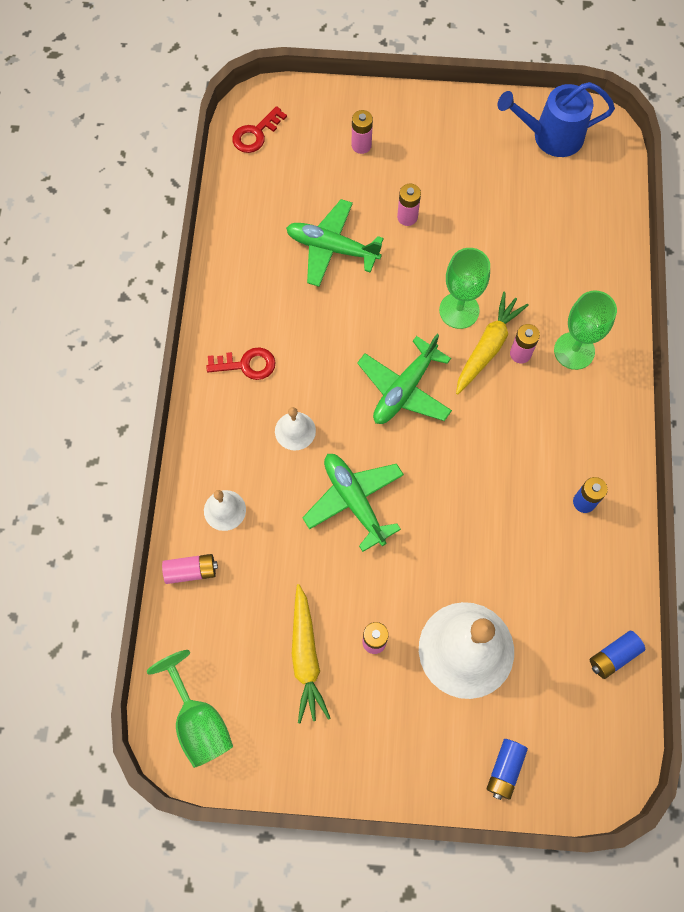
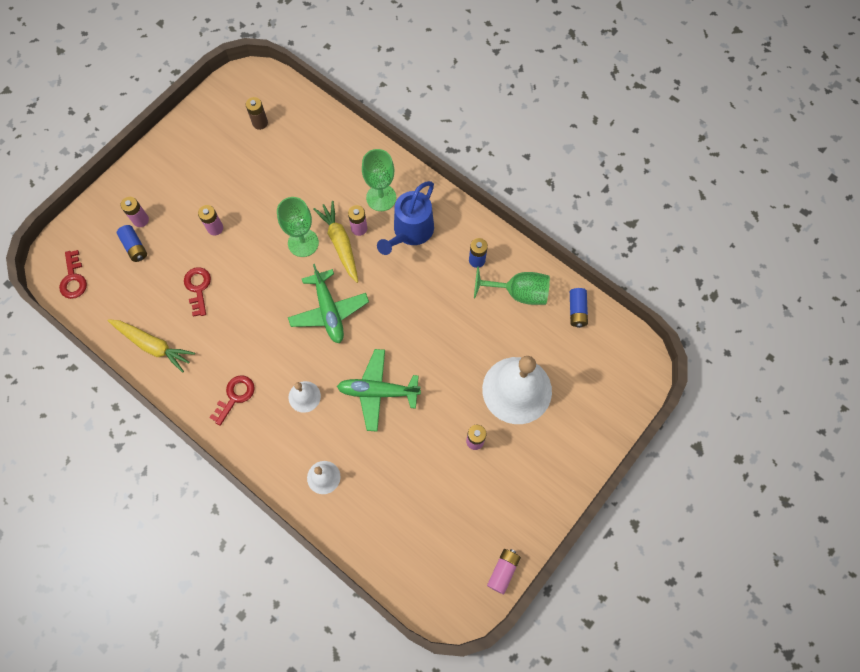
camera: 55 degrees left, 0 degrees up
green goblet [147,650,233,768] -> green goblet moved to [474,266,550,305]
pink battery [162,554,218,584] -> pink battery moved to [487,549,521,594]
green plane [286,199,384,287] -> red key [184,267,211,317]
yellow carrot [292,584,331,724] -> yellow carrot moved to [108,319,195,373]
blue battery [486,739,528,800] -> blue battery moved to [117,225,147,262]
blue watering can [498,82,615,157] -> blue watering can moved to [377,181,434,255]
none -> brown battery [246,97,268,130]

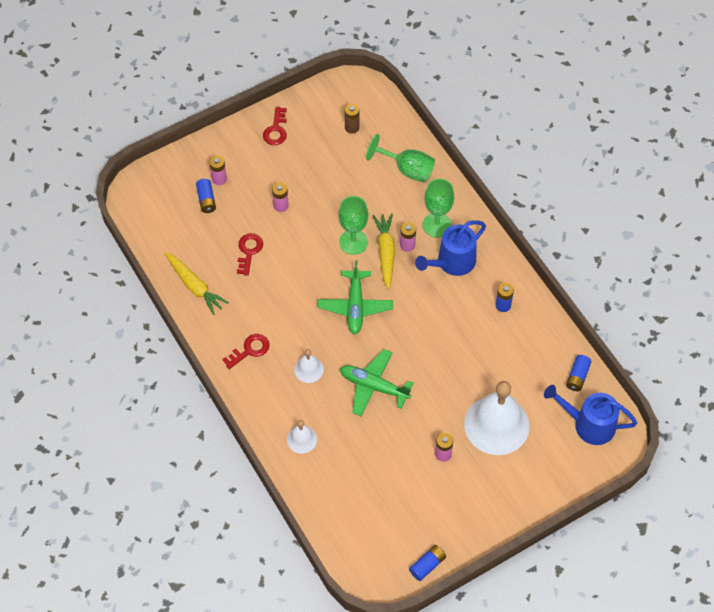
camera: 20 degrees right, 10 degrees down
red key [59,250,87,299] -> red key moved to [263,107,287,145]
green goblet [474,266,550,305] -> green goblet moved to [366,134,435,183]
pink battery [487,549,521,594] -> blue battery [409,545,446,581]
none -> blue watering can [544,385,637,445]

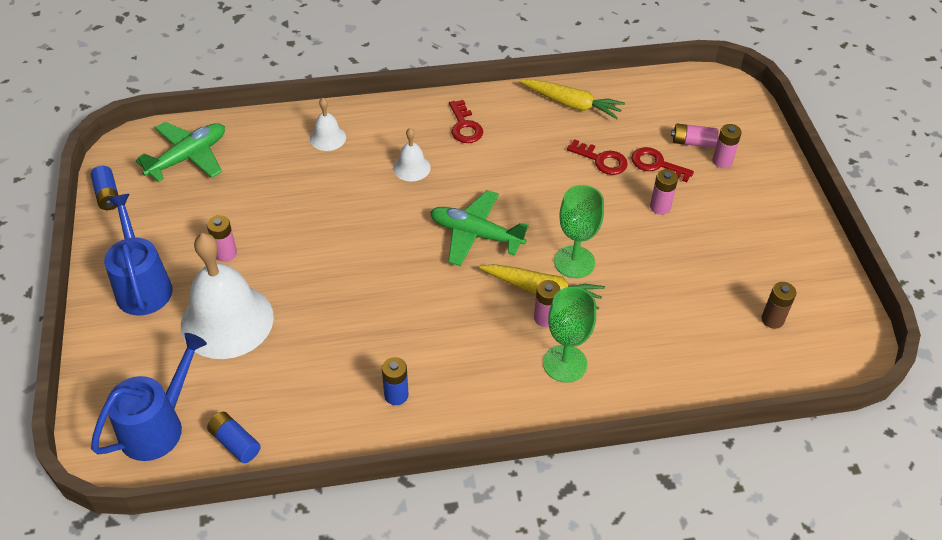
camera: 110 degrees right, 10 degrees down
yellow carrot [165,252,229,315] -> yellow carrot turned 135 degrees counterclockwise [519,79,625,119]
blue battery [196,179,216,213] -> pink battery [671,124,719,148]
red key [263,107,287,145] -> red key moved to [631,147,694,182]
green plane [340,349,414,416] -> green plane moved to [136,122,225,182]
green goblet [366,134,435,183] -> none
blue watering can [415,220,486,276] -> blue watering can moved to [104,194,173,315]

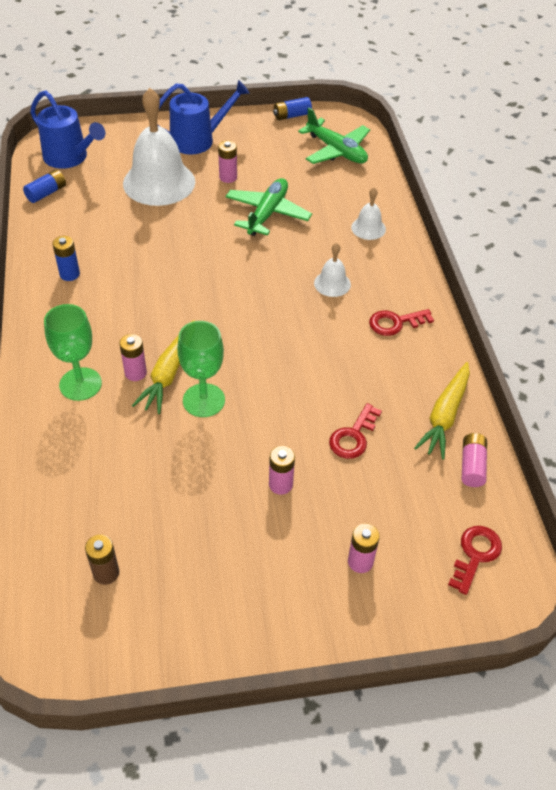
camera: 90 degrees right, 0 degrees up
green plane [430,190,529,266] -> green plane moved to [225,178,312,236]
red key [631,147,694,182] -> red key moved to [448,526,502,595]
pink battery [671,124,719,148] -> pink battery moved to [462,433,487,487]

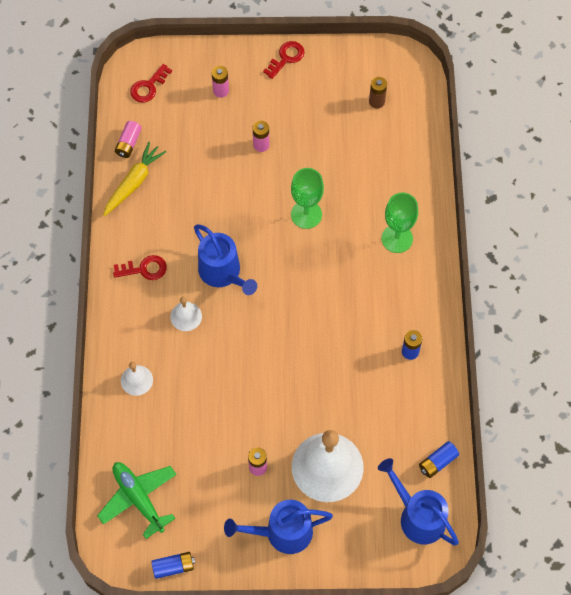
camera: 170 degrees left, 15 degrees up
pink battery [119,334,147,381] -> none
yellow carrot [132,320,194,414] -> none
green plane [225,178,312,236] -> none
red key [329,403,382,459] -> red key moved to [263,41,305,79]
none -> blue watering can [194,224,257,295]

